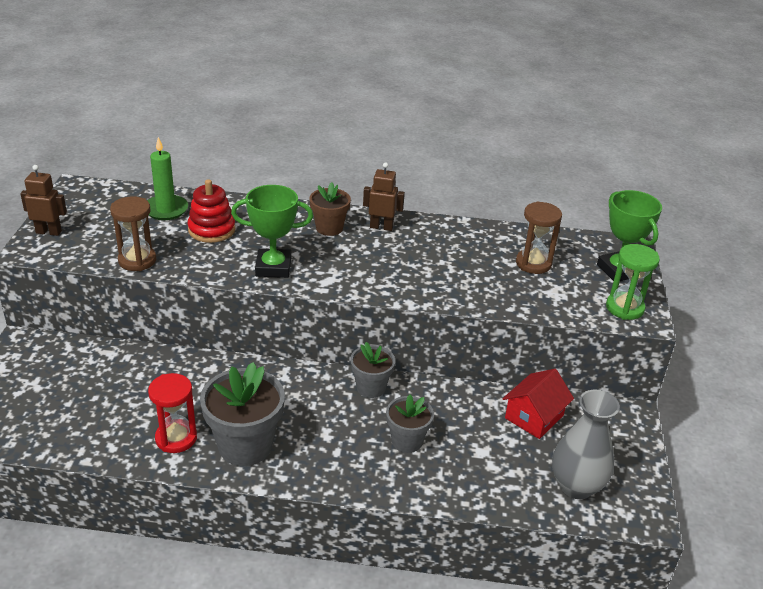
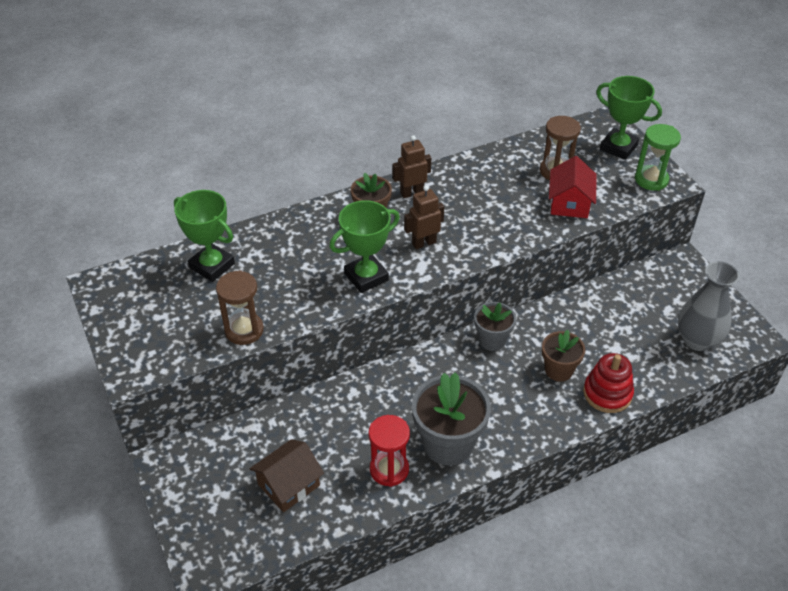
camera: 30 degrees left, 10 degrees up
brown robot [20,165,67,236] -> brown robot moved to [404,185,444,249]
green candle [147,137,188,220] -> green trophy [174,190,235,282]
red stacking toy [188,179,235,243] -> red stacking toy moved to [583,353,634,413]
grey flower pot [386,394,434,453] -> brown flower pot [542,330,585,382]
red house [502,369,574,439] -> red house moved to [549,156,597,218]
none -> brown house [250,439,324,512]

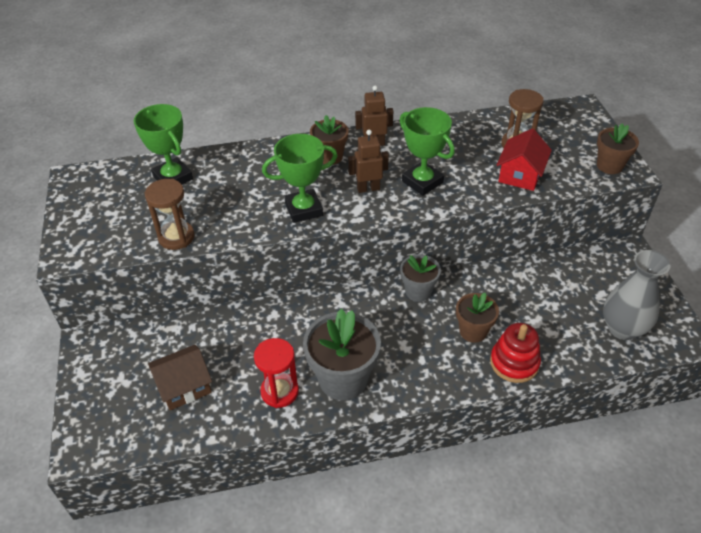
camera: 15 degrees right, 0 degrees up
green trophy [596,76,662,160] -> green trophy moved to [399,107,455,196]
green hourglass [635,124,681,191] -> brown flower pot [597,123,639,174]

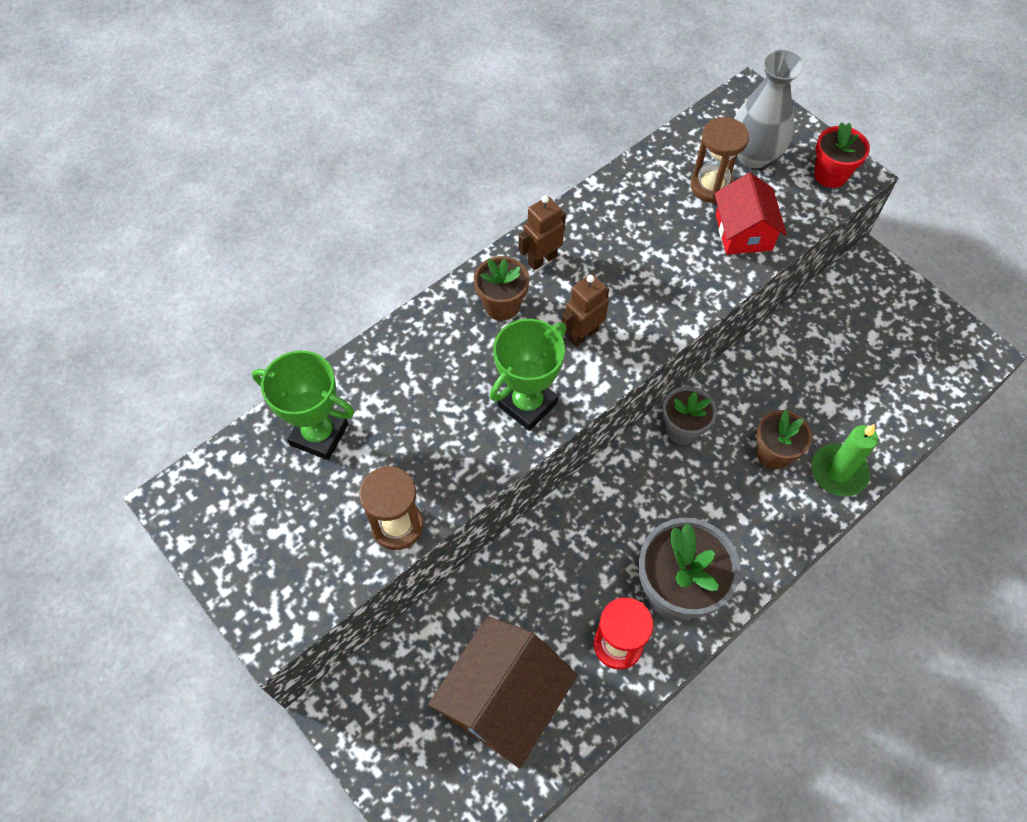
camera: 30 degrees left, 15 degrees up
brown house [148,345,212,410] -> brown house [428,616,578,768], size x1.55
green trophy [399,107,455,196] -> none
red stacking toy [490,323,541,383] -> green candle [811,424,878,497]
brown flower pot [597,123,639,174] -> red flower pot [814,122,870,188]
grey vase [603,250,670,340] -> grey vase moved to [734,50,804,168]

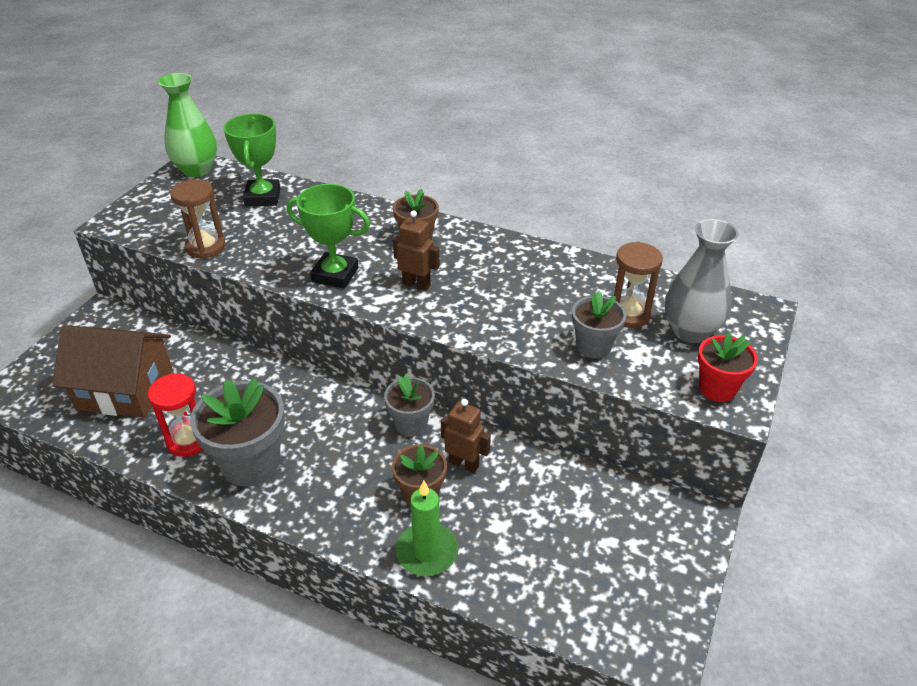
camera: 65 degrees right, 20 degrees down
brown robot [519,196,566,270] -> brown robot moved to [441,399,491,473]
red house [714,173,787,255] -> grey flower pot [572,291,626,359]
none -> green vase [158,73,217,177]

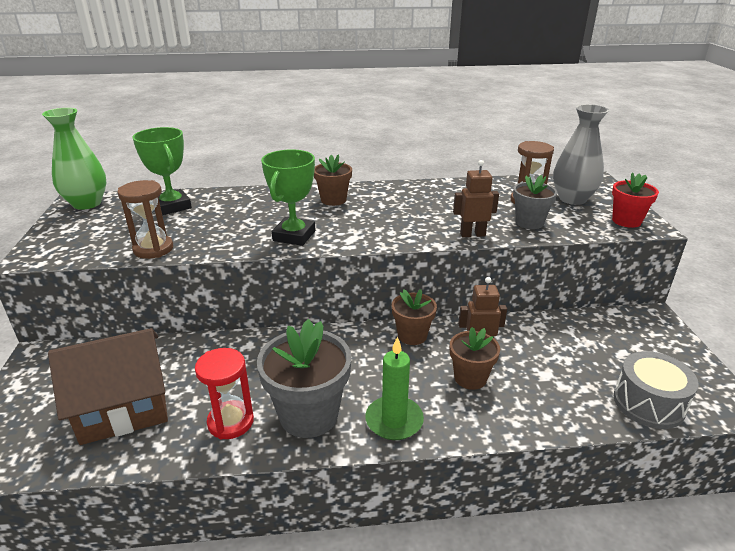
camera: 30 degrees left, 10 degrees down
green trophy [286,184,370,289] -> green trophy turned 60 degrees counterclockwise [261,150,315,246]
grey flower pot [384,374,435,436] -> brown flower pot [392,289,437,345]
brown robot [393,210,440,291] -> brown robot moved to [453,160,499,237]
green candle [396,480,458,576] -> green candle moved to [365,336,424,440]
none -> grey drum [614,351,699,429]

